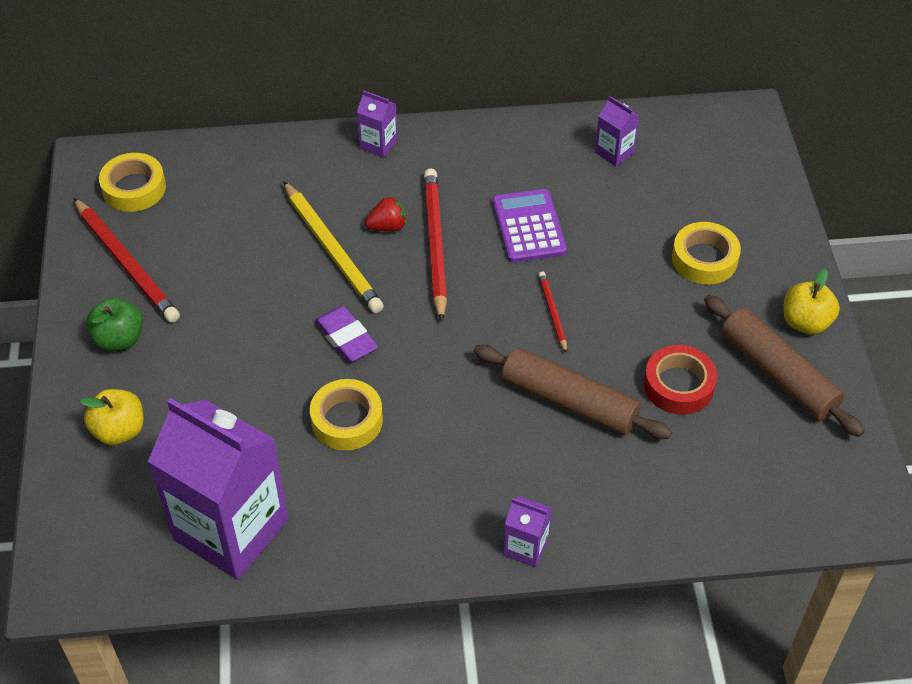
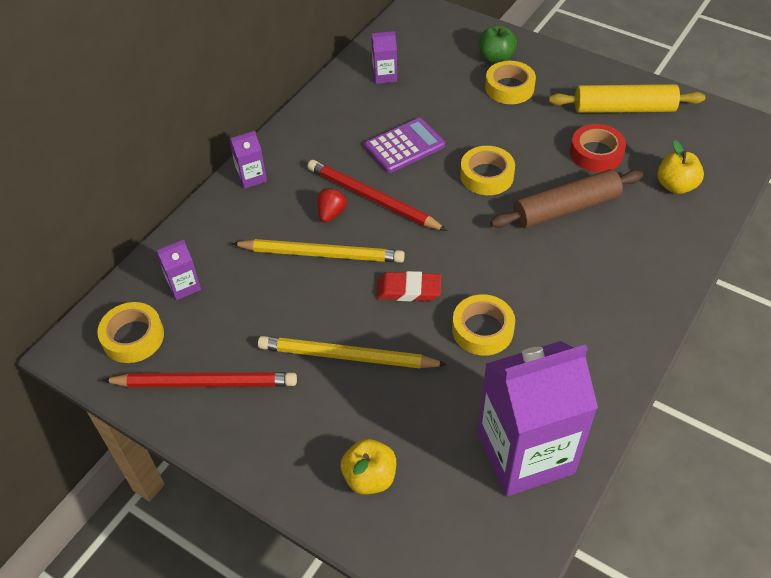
camera: 50 degrees left, 0 degrees up
green apple [86,298,143,351] -> green apple moved to [479,25,517,64]
purple eraser [315,306,378,362] -> red eraser [376,271,441,301]
purple calculator [493,189,567,263] -> purple calculator turned 120 degrees clockwise [364,118,445,173]
purple carton [504,496,552,567] -> purple carton moved to [156,240,201,300]
red pencil [538,272,567,354] -> yellow tape [460,146,515,195]
brown rolling pin [704,295,864,437] -> yellow rolling pin [549,84,705,113]
yellow apple [783,269,840,335] -> yellow apple moved to [657,140,704,194]
none -> yellow pencil [258,336,447,369]

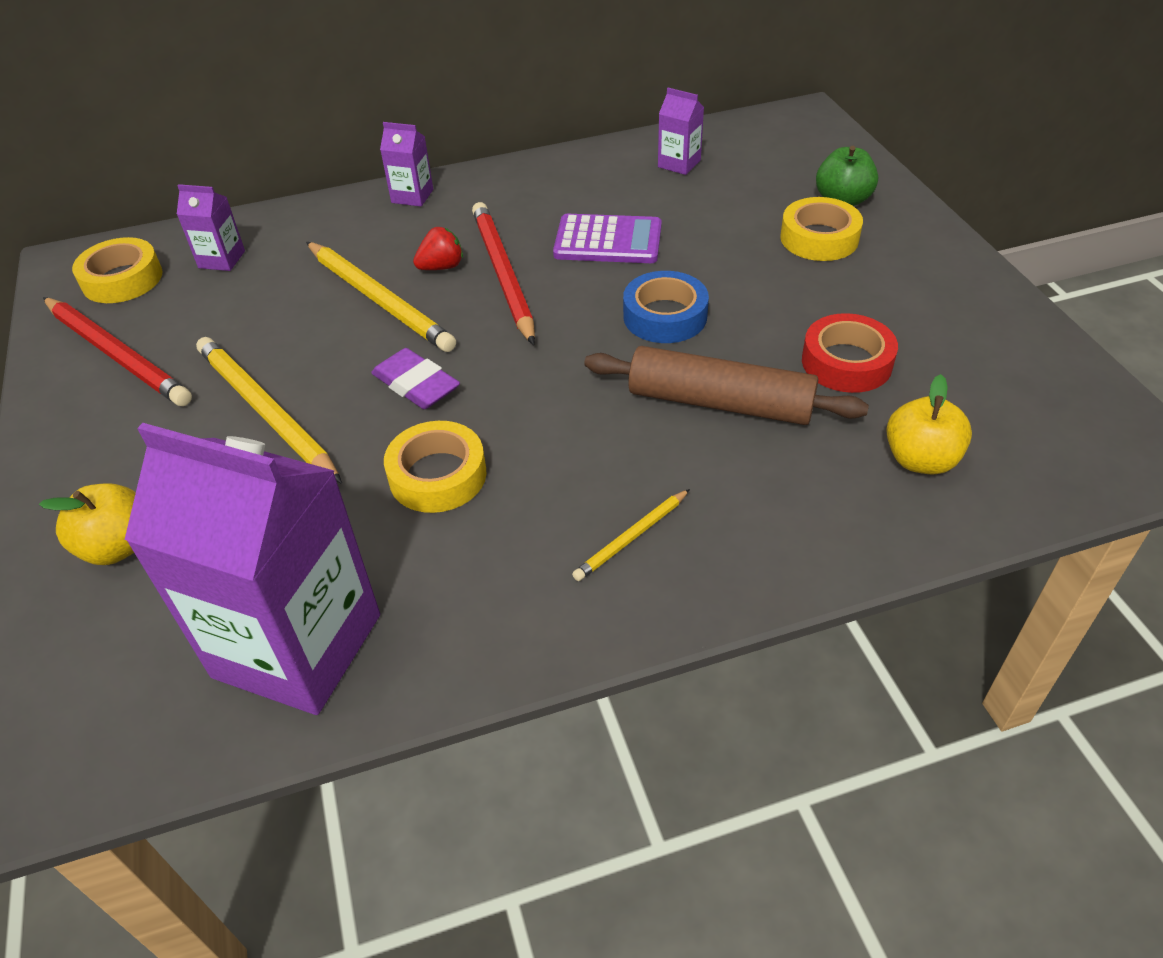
camera: 40 degrees right, 5 degrees down
red eraser [376,271,441,301] -> purple eraser [371,348,460,409]
yellow tape [460,146,515,195] -> blue tape [623,271,709,343]
yellow rolling pin [549,84,705,113] -> none
none -> yellow pencil [572,489,690,581]

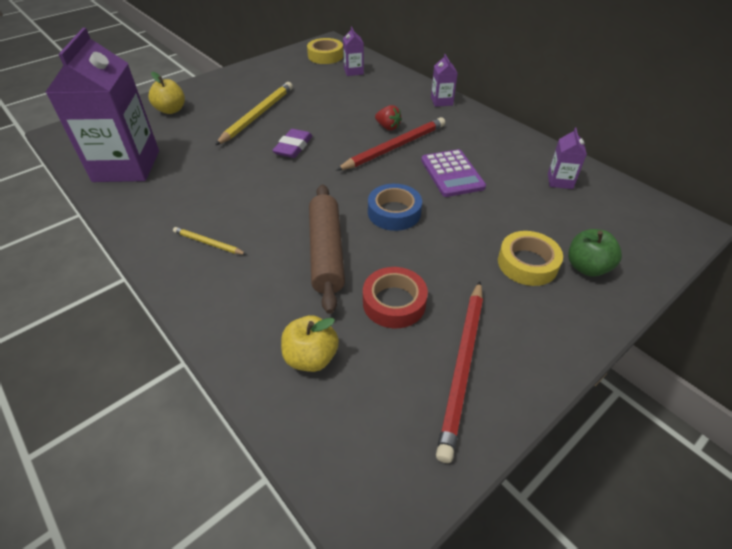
camera: 65 degrees right, 0 degrees up
red pencil [43,297,192,406] -> red pencil moved to [436,281,483,463]
yellow pencil [306,242,456,352] -> none
yellow tape [384,421,486,513] -> none

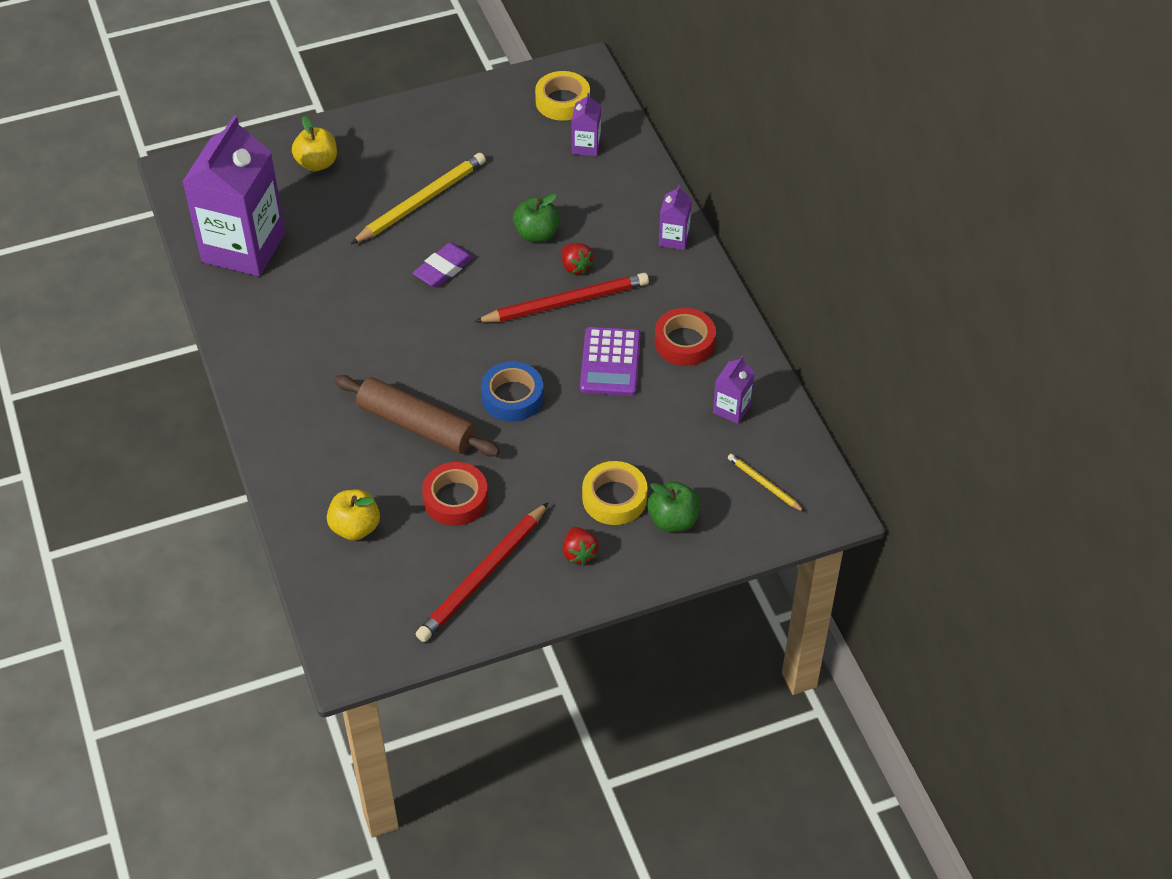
camera: 20 degrees right, 5 degrees up
yellow pencil [173,227,247,255] -> yellow pencil moved to [728,454,805,512]
brown rolling pin [309,184,345,314] -> brown rolling pin turned 75 degrees counterclockwise [334,375,500,456]
none -> green apple [513,194,560,242]
none -> red strawberry [563,527,599,565]
none -> red tape [654,308,716,366]

